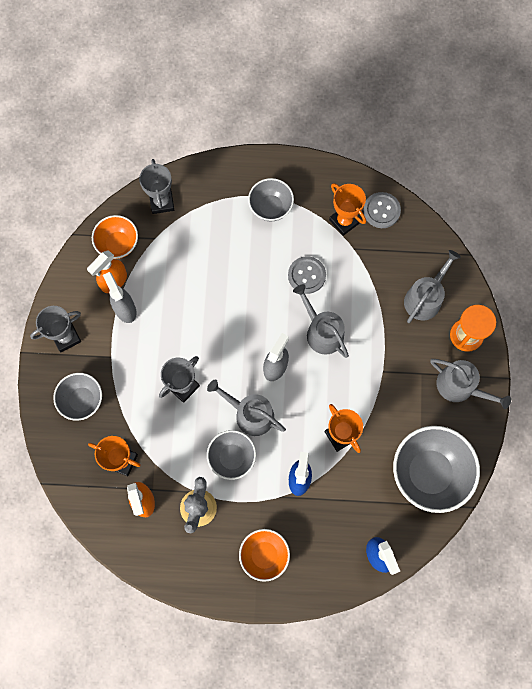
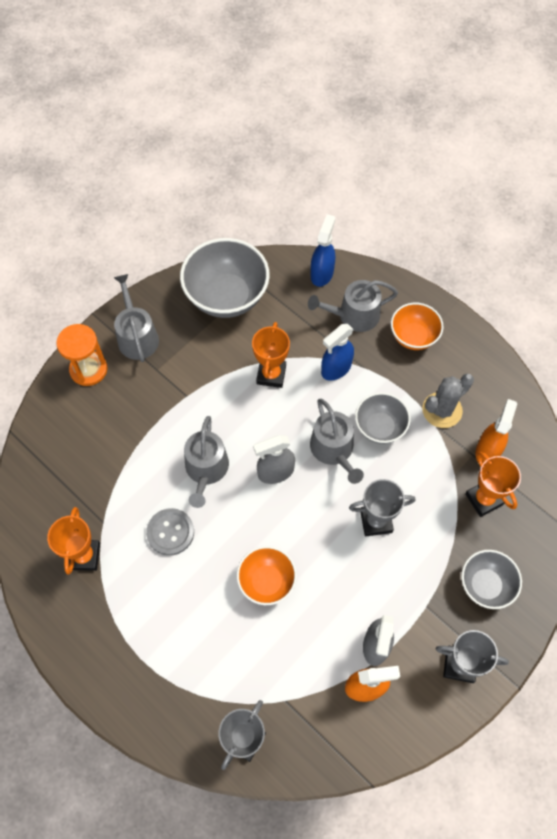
camera: 140 degrees left, 10 degrees down
orange bowl [92,215,138,259] -> orange bowl moved to [237,546,297,605]
grey bowl [248,178,294,221] -> none
grey button [363,192,401,228] -> none
grey watering can [404,250,461,323] -> grey watering can moved to [308,280,398,332]

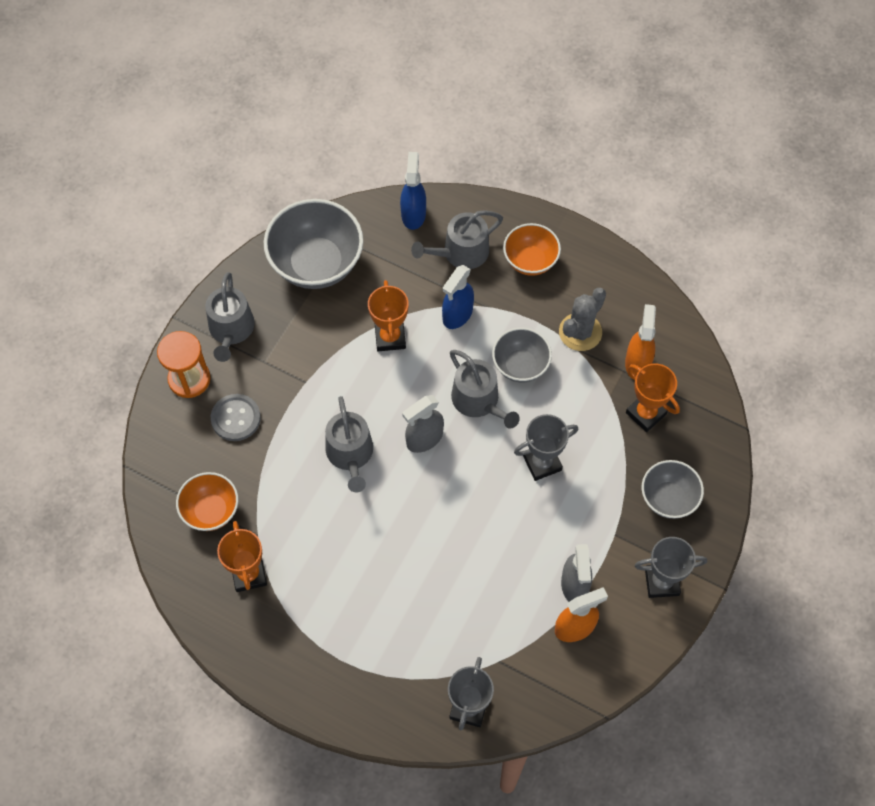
camera: 15 degrees left, 0 degrees up
grey watering can [114,274,159,362] -> grey watering can turned 150 degrees counterclockwise [205,272,255,362]
grey button [146,508,194,556] -> grey button moved to [211,394,261,441]
orange bowl [237,546,297,605] -> orange bowl moved to [176,472,239,531]

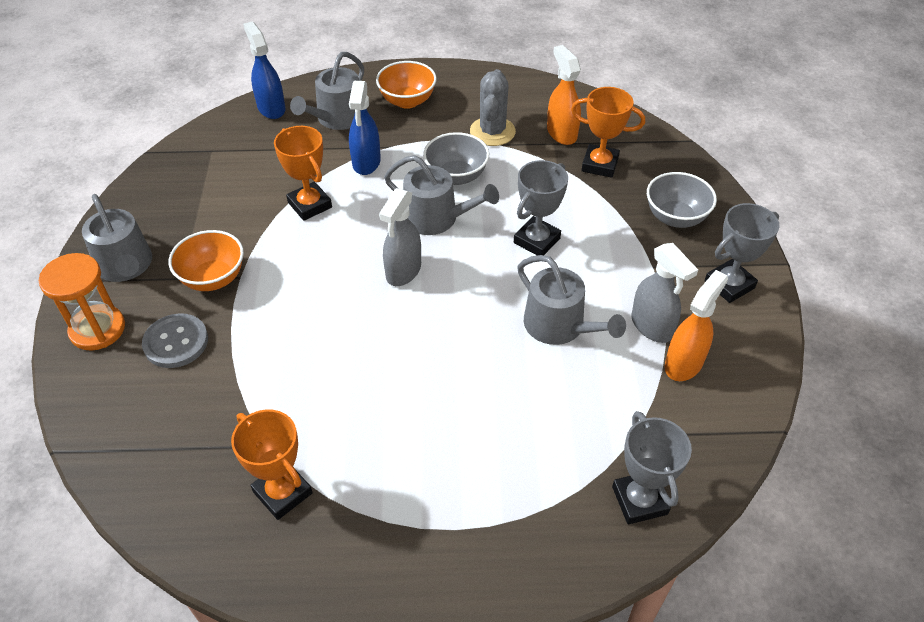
camera: 30 degrees left, 15 degrees down
orange bowl [176,472,239,531] -> orange bowl moved to [168,230,244,291]
grey bowl [264,199,363,289] -> none
grey watering can [325,396,373,492] -> grey watering can moved to [517,255,626,345]

